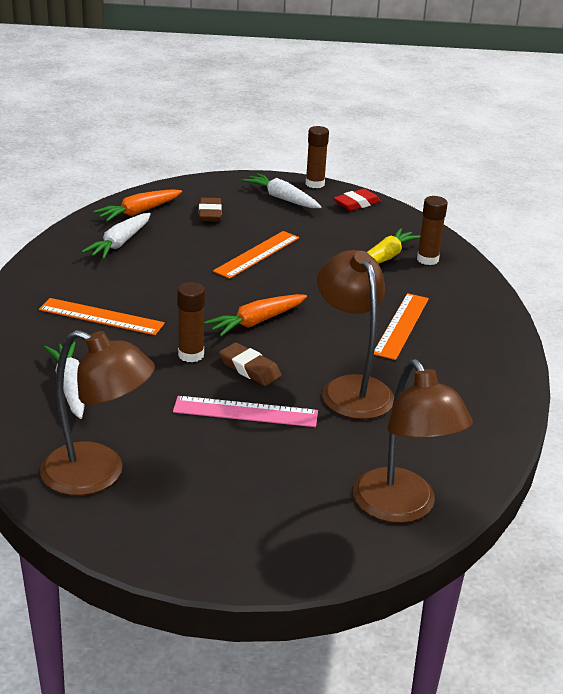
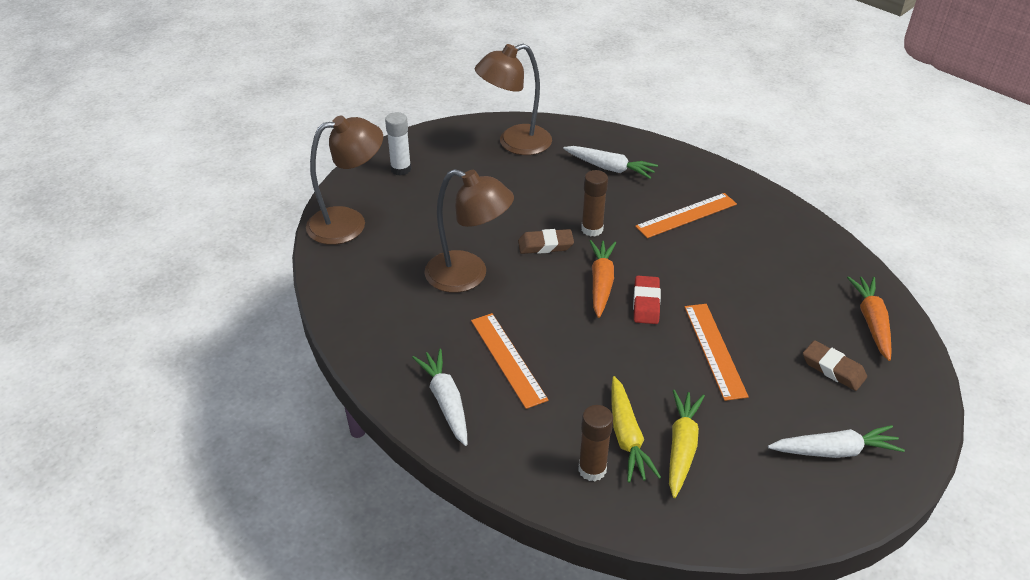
camera: 135 degrees right, 10 degrees up
white carrot [81,213,151,259] -> white carrot moved to [412,349,468,446]
pink ruler [173,396,318,427] -> none
brown glue stick [306,126,329,188] -> none
red eraser [333,189,381,211] -> red eraser moved to [633,276,661,324]
brown lamp [353,359,473,523] -> brown lamp turned 135 degrees clockwise [306,116,383,245]
none -> white glue stick [385,112,411,176]
none -> yellow carrot [669,390,705,498]

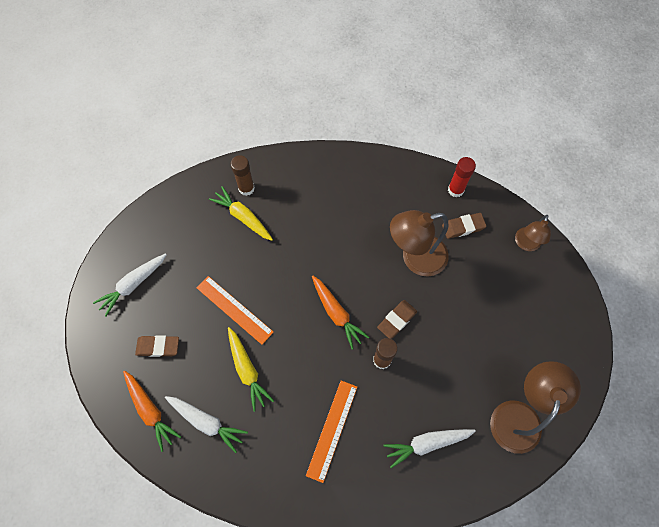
camera: 140 degrees right, 25 degrees up
brown lamp [306,116,383,245] -> brown lamp [515,215,551,251], size x0.59
white glue stick [385,112,411,176] -> none
white carrot [412,349,468,446] -> white carrot moved to [165,396,248,453]
orange ruler [471,313,548,409] -> none
red eraser [633,276,661,324] -> none
yellow carrot [669,390,705,498] -> yellow carrot moved to [228,327,274,412]
none -> brown eraser [442,213,487,239]
none -> red glue stick [448,157,476,198]

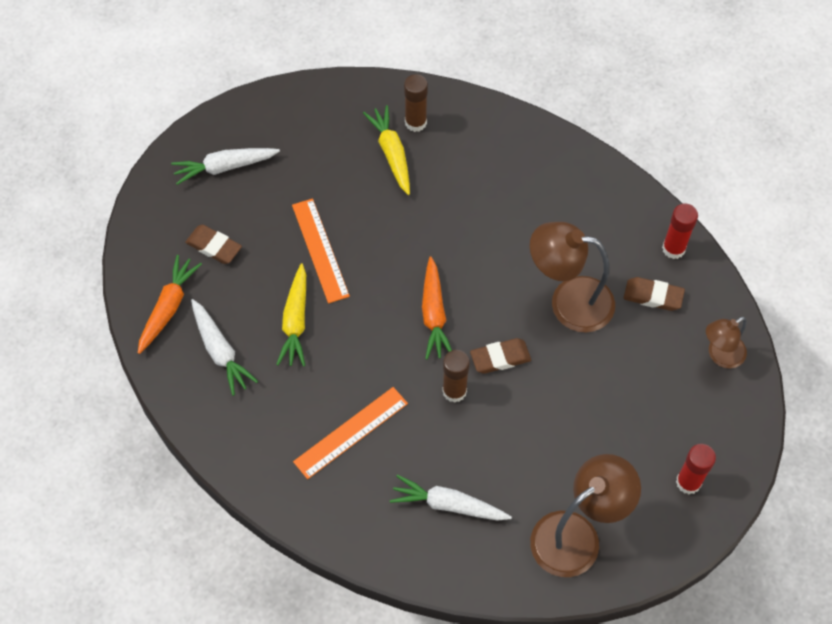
camera: 30 degrees right, 5 degrees down
orange carrot [123,371,181,452] -> orange carrot turned 150 degrees counterclockwise [138,255,202,354]
none -> red glue stick [676,444,716,495]

